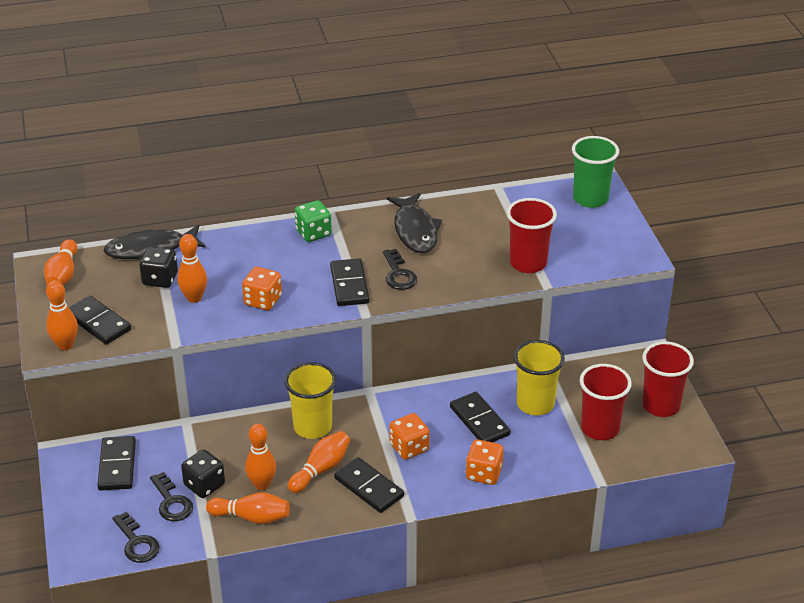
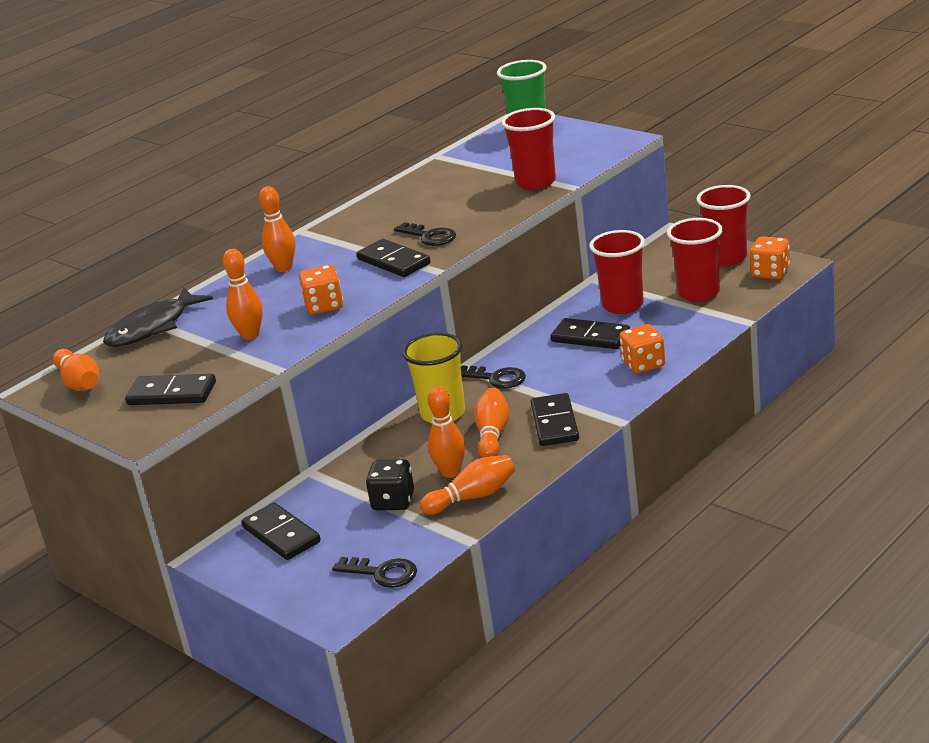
camera: 30 degrees left, 10 degrees down
orange bowling pin [46,280,78,351] -> orange bowling pin moved to [259,186,296,272]
black dice [139,246,178,288] -> none
black key [150,472,193,521] -> black key moved to [461,365,526,388]
green dice [295,200,332,242] -> none
black domino [334,457,404,513] -> black domino turned 75 degrees clockwise [531,393,579,446]
black fish [386,193,442,253] -> none
orange dice [390,413,430,460] -> orange dice moved to [750,236,790,279]
yellow cup [514,340,565,415] -> red cup [589,230,645,314]

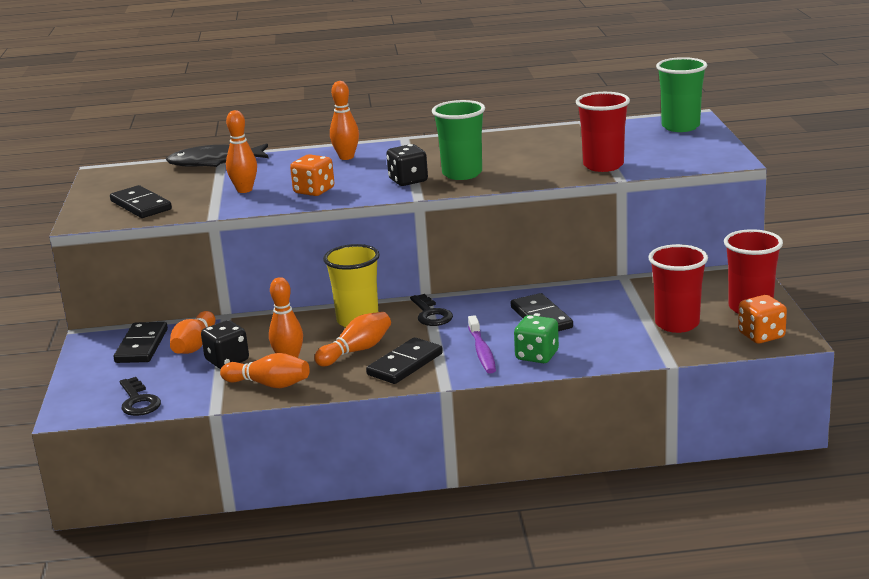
camera: 40 degrees right, 5 degrees down
orange bowling pin [53,349,99,391] -> orange bowling pin moved to [170,311,216,354]
black domino [357,239,431,277] -> black dice [386,144,428,186]
black key [394,222,456,246] -> green cup [432,100,485,180]
red cup [589,230,645,314] -> none
orange dice [620,324,665,374] -> green dice [514,315,559,363]
none -> purple toothbrush [468,315,496,373]

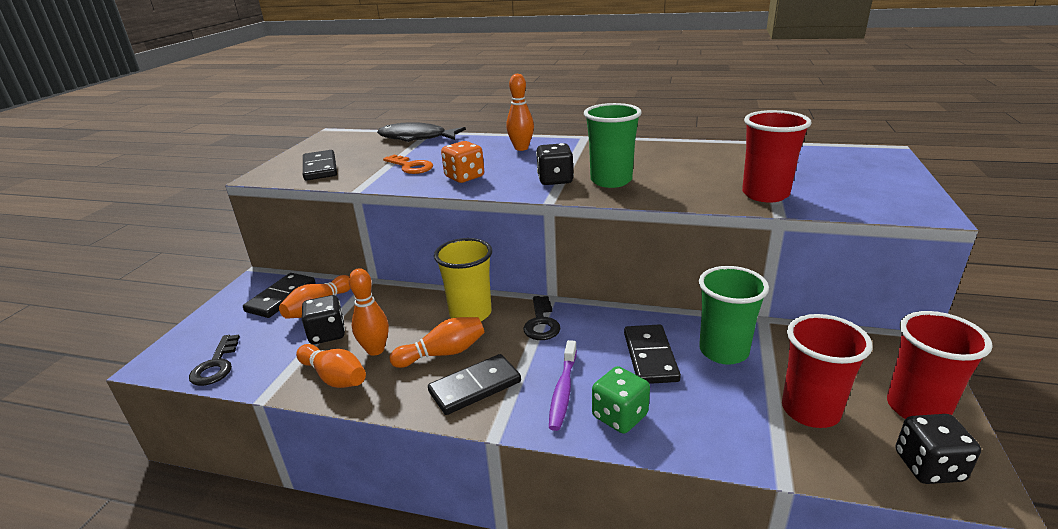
camera: 20 degrees right, 5 degrees up
orange bowling pin [226,110,257,193] -> orange key [383,155,433,174]
green cup [656,57,707,132] -> green cup moved to [699,266,769,365]
orange dice [738,295,787,344] -> black dice [896,414,981,484]

